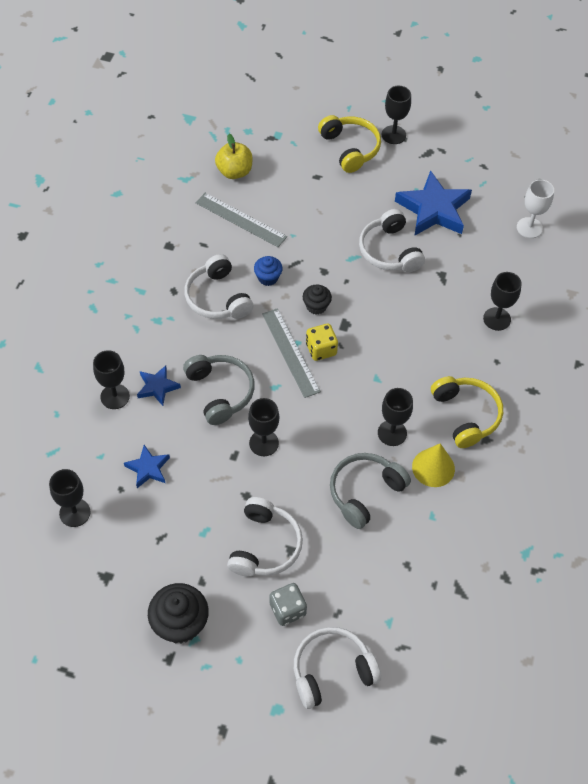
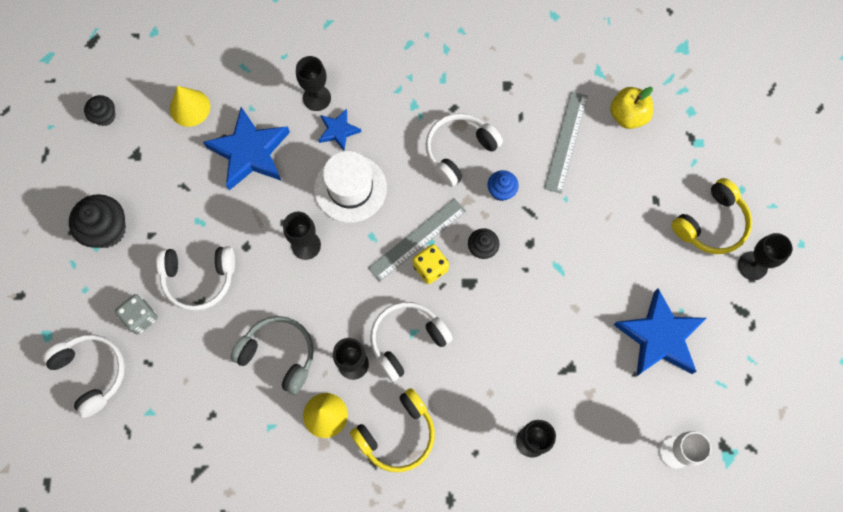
camera: 75 degrees right, 15 degrees up
black goblet [49,469,90,527] -> yellow cone [170,86,210,127]
blue star [124,445,170,488] -> blue star [203,107,290,190], size x1.94
grey headphones [183,355,255,425] -> white hat [314,151,387,223]
white headphones [359,209,425,272] -> white headphones moved to [370,302,453,382]
none -> black cupcake [84,95,115,126]

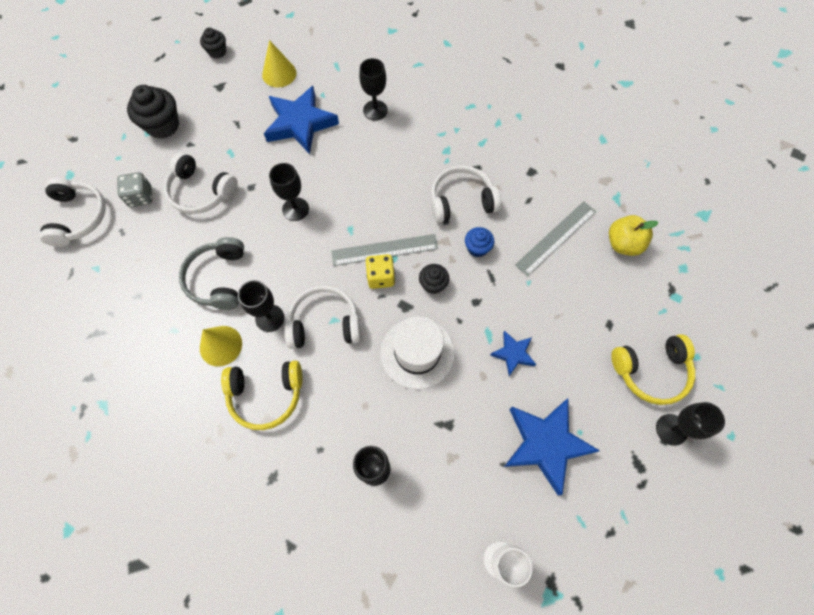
camera: 30 degrees right, 5 degrees down
grey headphones [230,316,314,395] -> grey headphones turned 150 degrees counterclockwise [179,237,244,310]
white hat [314,151,387,223] -> white hat moved to [380,316,455,390]
blue star [319,108,361,151] -> blue star moved to [490,331,536,376]

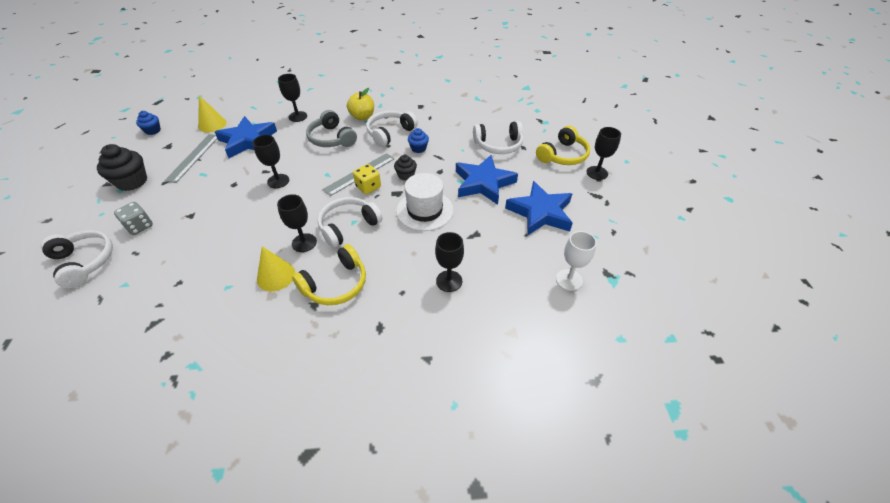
camera: 35 degrees left, 20 degrees down
white headphones [164,152,238,214] -> white headphones moved to [473,121,523,154]
grey headphones [179,237,244,310] -> grey headphones moved to [306,110,357,147]
black cupcake [200,28,226,59] -> blue cupcake [136,111,161,135]
blue star [490,331,536,376] -> blue star [456,155,518,205], size x1.94
grey ruler [515,201,596,276] -> grey ruler moved to [164,134,217,183]
yellow apple [609,215,659,256] -> yellow apple moved to [347,88,374,120]

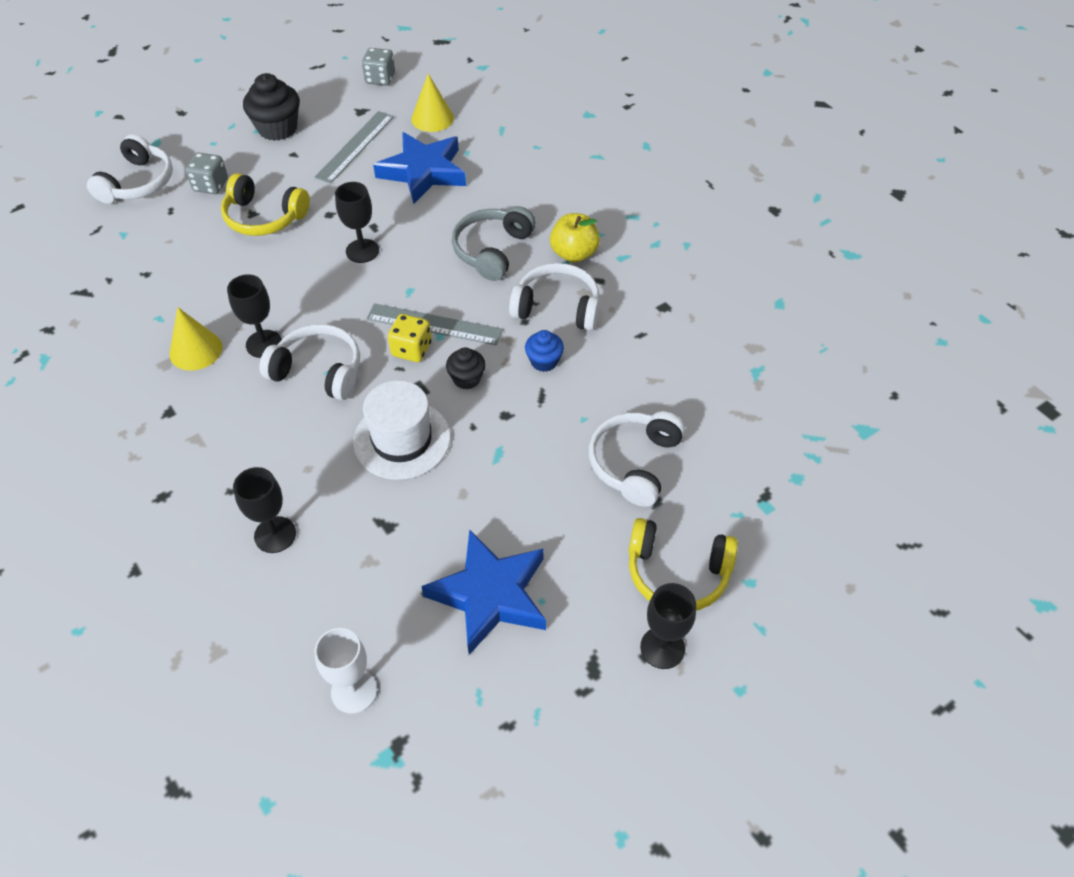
camera: 60 degrees right, 5 degrees up
blue cupcake [136,111,161,135] -> grey dice [362,48,395,86]
grey ruler [164,134,217,183] -> grey ruler turned 45 degrees counterclockwise [315,111,394,184]
black goblet [278,74,307,122] -> none
yellow headphones [292,244,366,305] -> yellow headphones moved to [221,173,310,236]
blue star [456,155,518,205] -> none
white headphones [473,121,523,154] -> white headphones turned 60 degrees clockwise [589,411,685,507]

